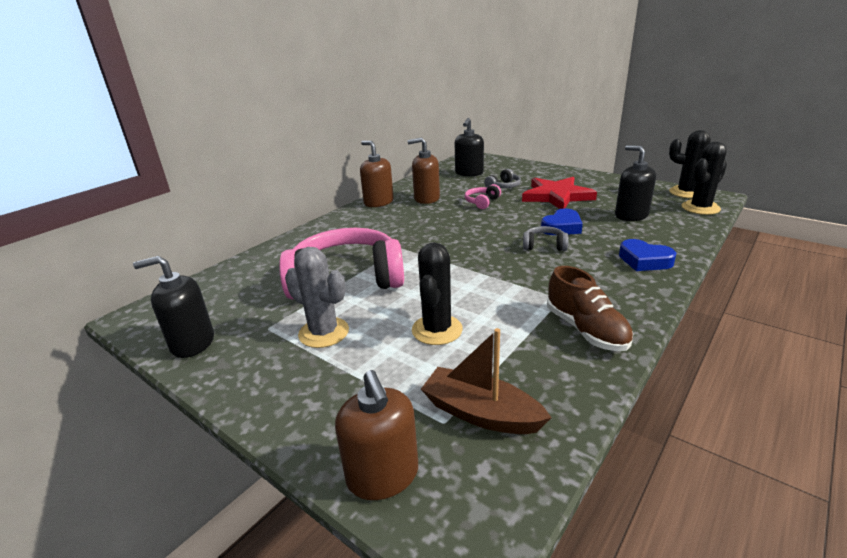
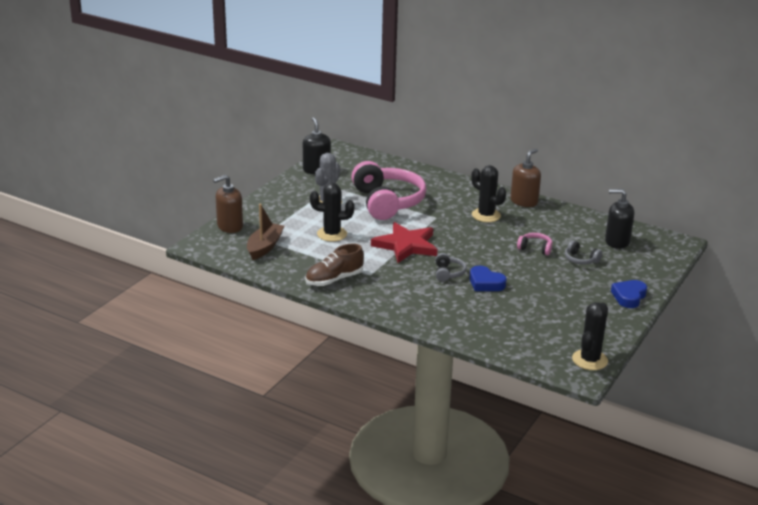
camera: 80 degrees right, 0 degrees up
brown soap dispenser [407,137,440,204] -> none
red star [522,177,597,209] -> red star moved to [371,222,437,263]
black soap dispenser [615,145,656,221] -> none
blue heart [619,239,676,271] -> blue heart moved to [611,280,647,308]
black cactus [682,142,727,215] -> black cactus moved to [471,165,506,222]

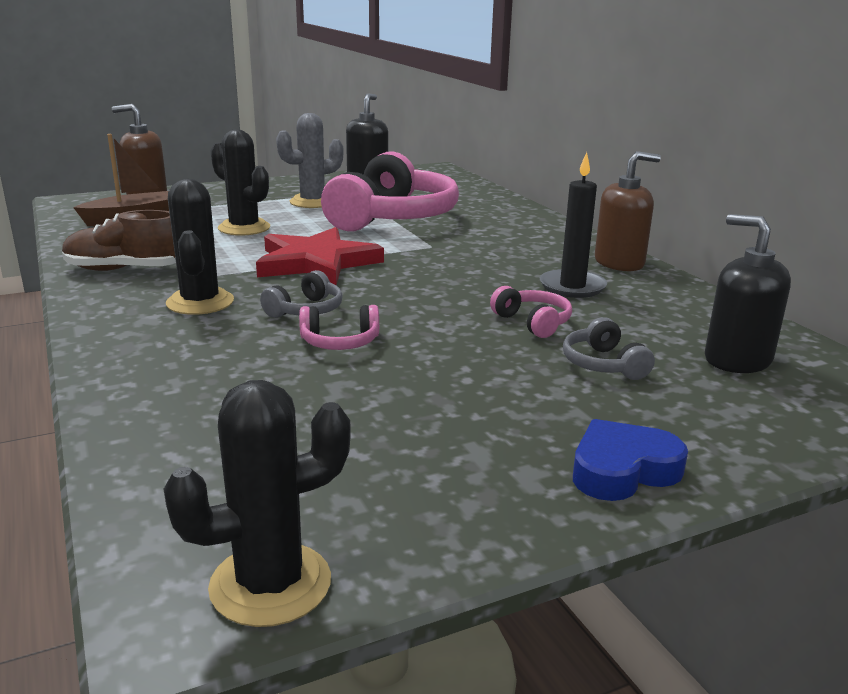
camera: 35 degrees right, 5 degrees down
blue heart [470,266,506,291] -> pink headphones [299,305,379,350]
black cactus [471,165,506,222] -> black cactus moved to [166,179,234,315]
none -> black candle [540,152,607,298]

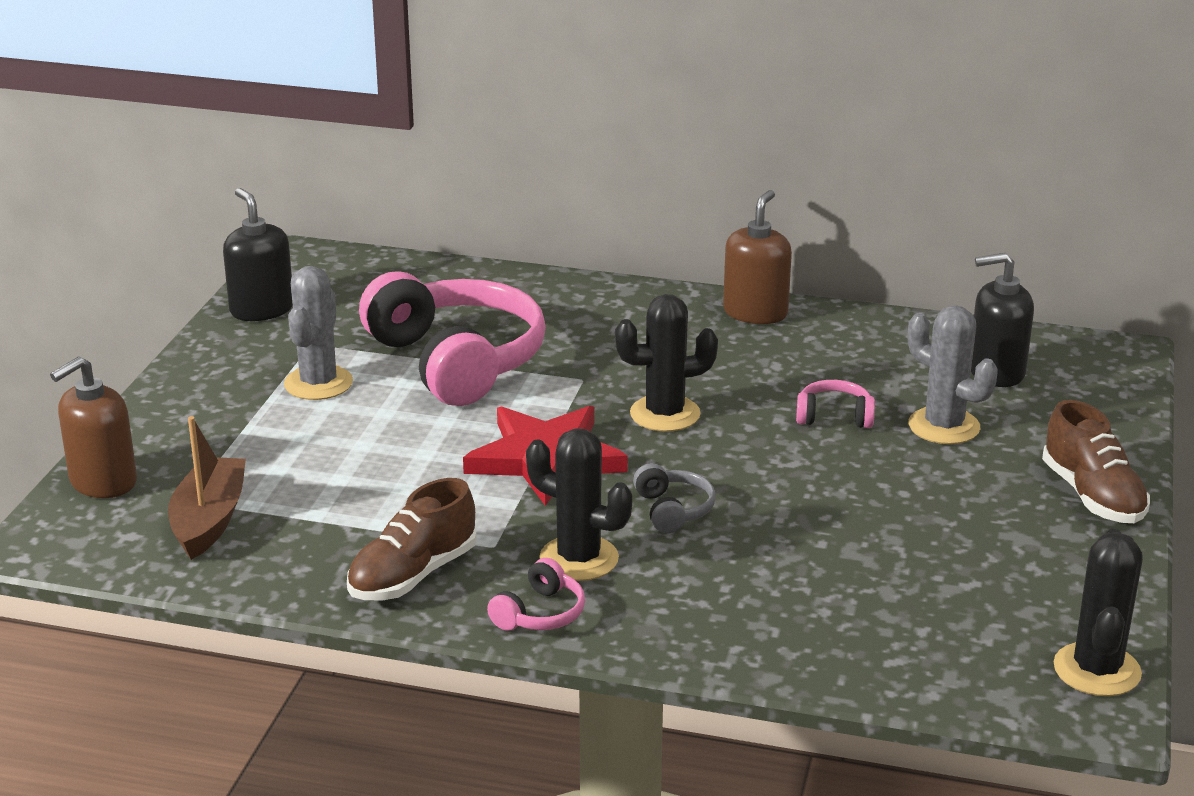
camera: 50 degrees left, 5 degrees up
black cactus [210,129,270,236] -> black cactus moved to [615,294,718,432]
pink headphones [299,305,379,350] -> pink headphones moved to [487,558,585,630]
black candle [540,152,607,298] -> none
grey headphones [563,317,655,380] -> grey cactus [908,305,998,444]
blue heart [573,419,688,501] -> brown shoe [1042,400,1150,523]

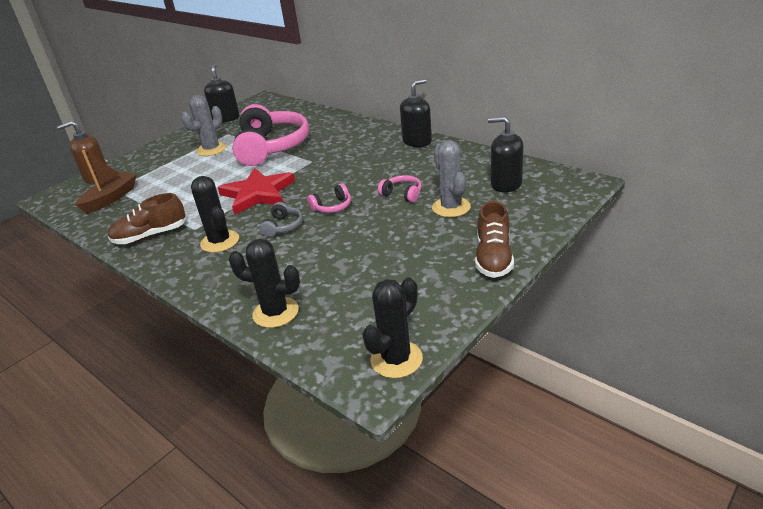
camera: 30 degrees right, 5 degrees up
pink headphones [487,558,585,630] -> pink headphones moved to [307,183,351,213]
black cactus [615,294,718,432] -> black cactus moved to [229,239,300,328]
brown soap dispenser [723,190,792,324] -> black soap dispenser [400,79,432,147]

